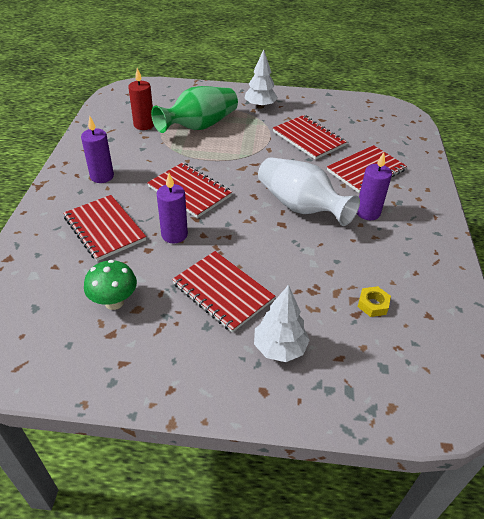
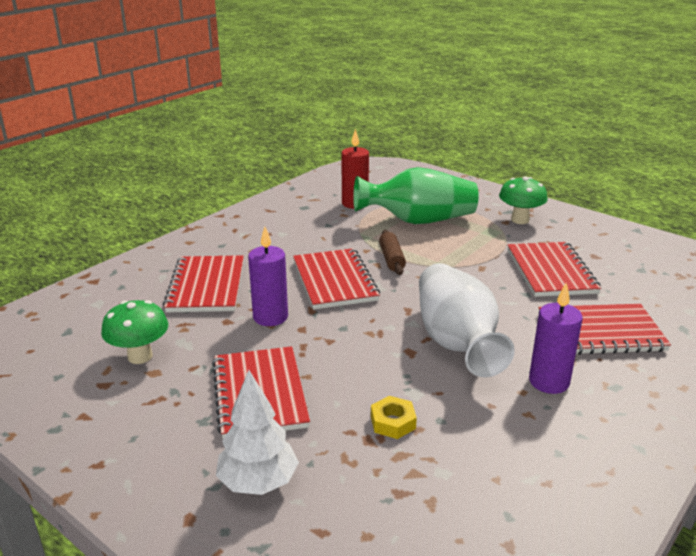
camera: 35 degrees right, 15 degrees down
purple candle [81,116,114,183] -> none
white tree [244,49,278,109] -> green mushroom [499,176,547,224]
yellow nut [358,286,391,317] -> yellow nut moved to [371,396,417,439]
none -> brown rolling pin [379,230,406,275]

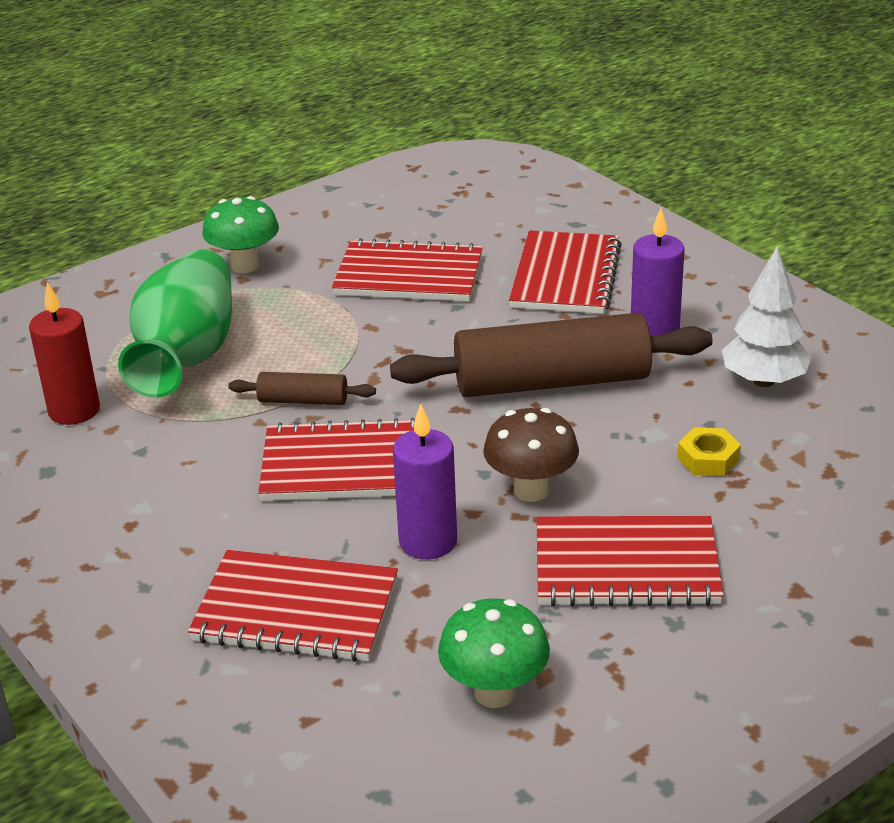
camera: 75 degrees left, 5 degrees up
white tree [216,370,299,495] -> white tree moved to [722,247,812,387]
white vase [419,263,515,377] -> brown rolling pin [390,313,713,397]
none -> brown mushroom [483,408,579,502]

